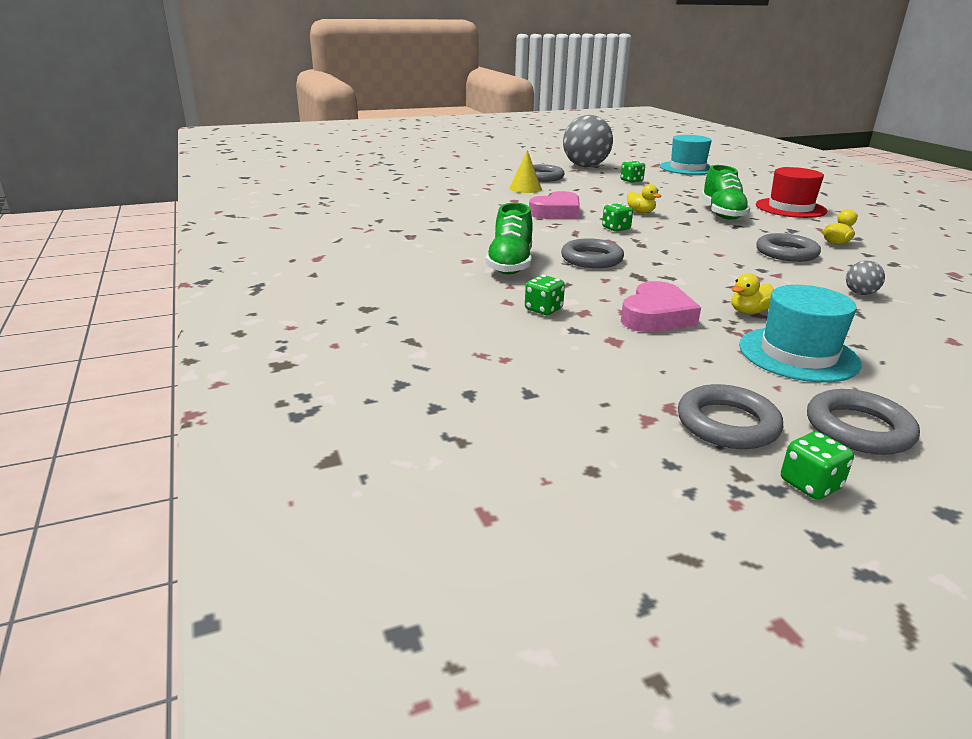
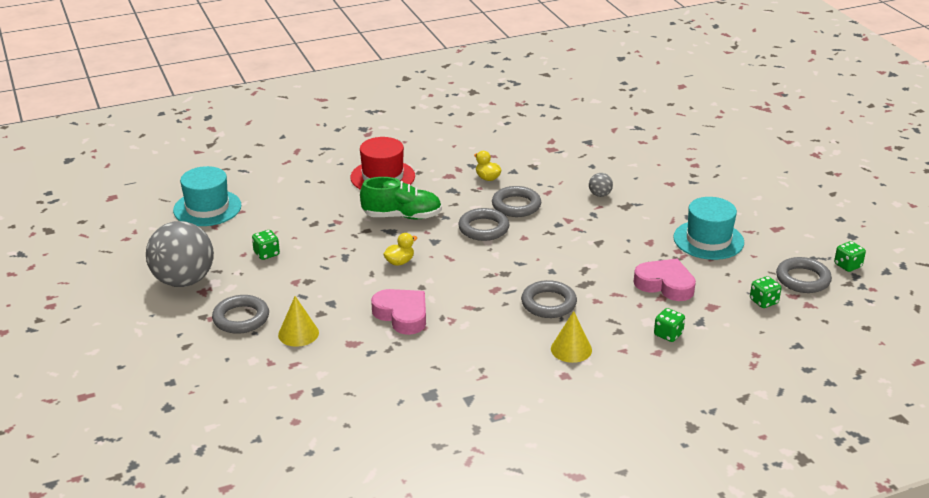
camera: 90 degrees left, 5 degrees up
green shoe [486,203,533,274] -> yellow cone [551,311,592,363]
green dice [602,203,633,231] -> green dice moved to [750,276,782,308]
yellow duck [731,273,773,314] -> none
grey ring [807,389,920,455] -> grey ring moved to [458,208,509,241]

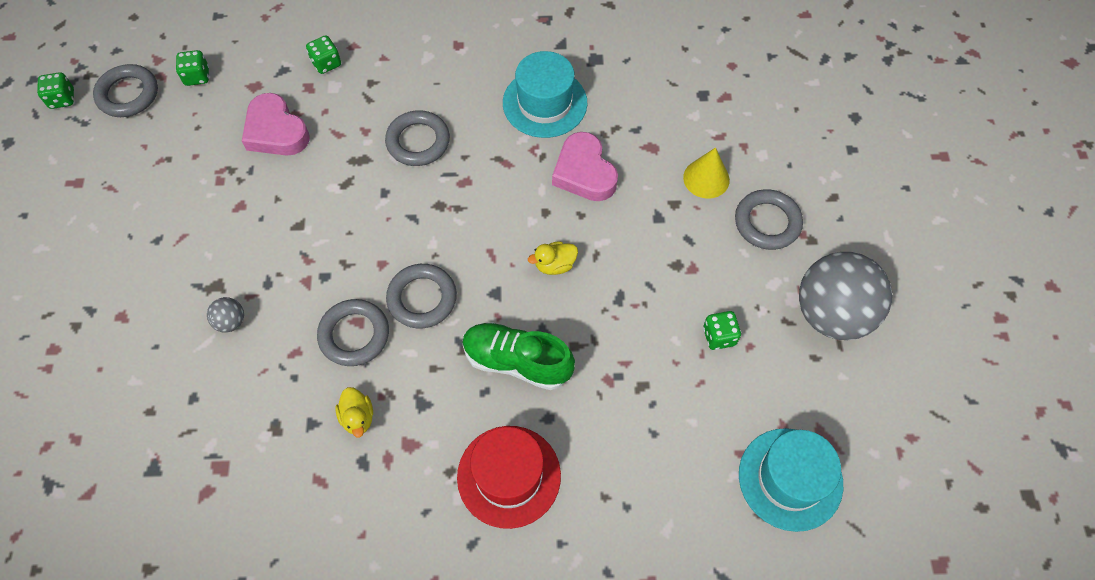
camera: 160 degrees left, 30 degrees up
yellow cone [551,311,592,363] -> none
turquoise hat [673,197,744,260] -> turquoise hat moved to [503,51,587,138]

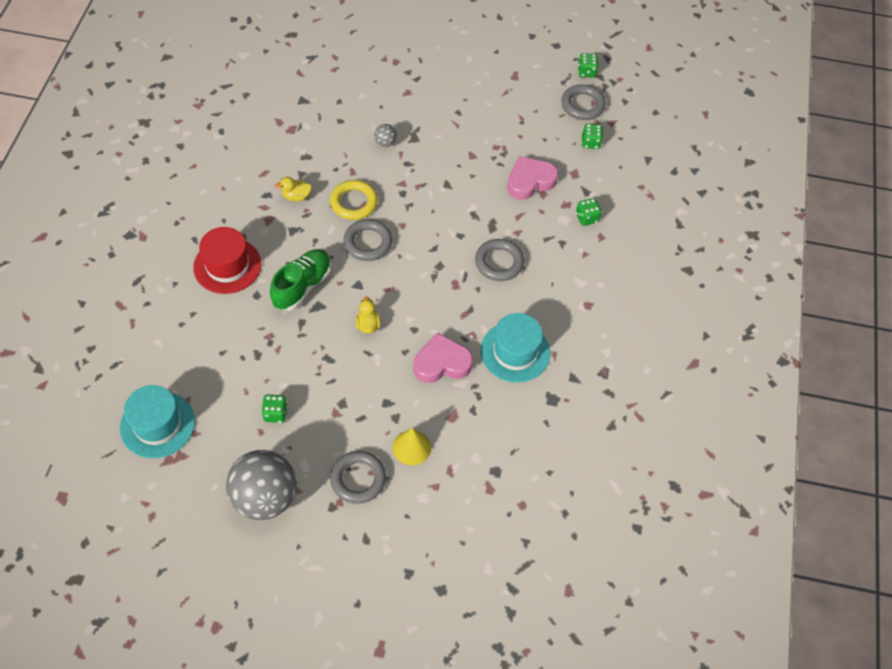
camera: 100 degrees right, 5 degrees down
grey ring [317,299,389,366] -> yellow ring [330,180,378,220]

